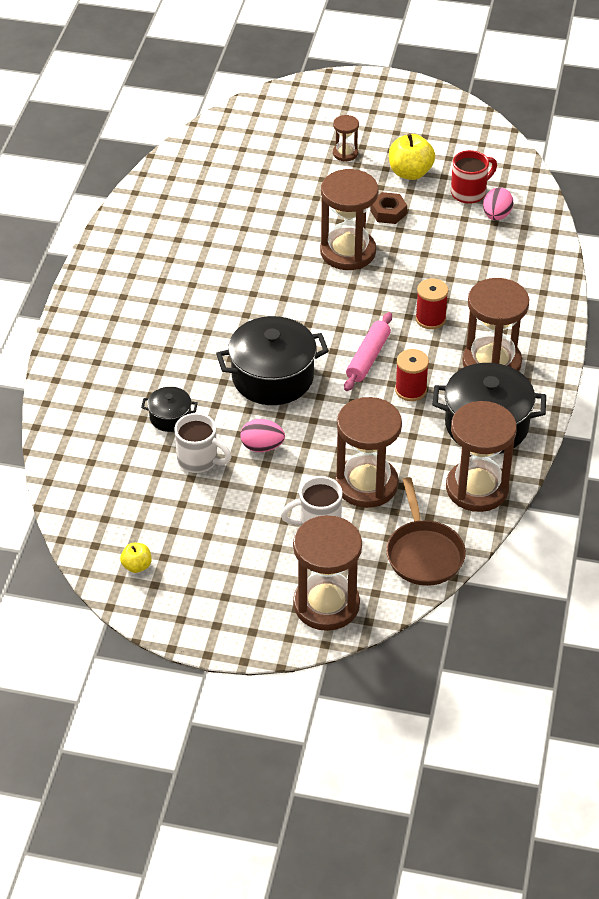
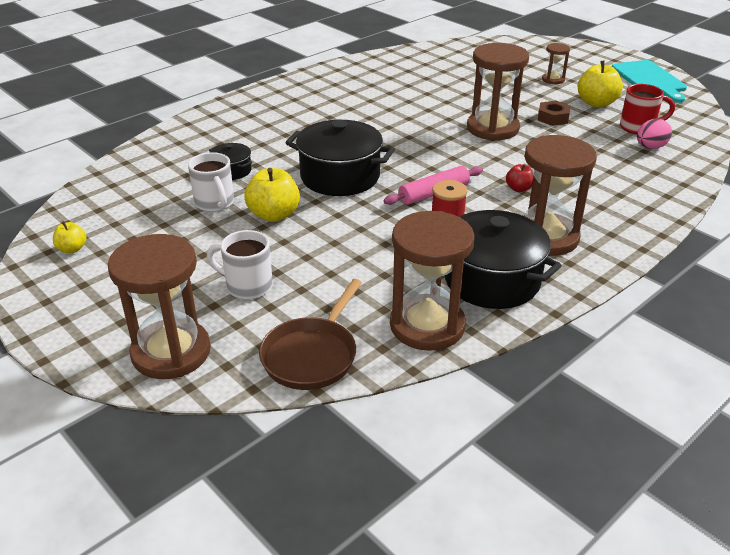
camera: 35 degrees right, 10 degrees down
pink egg [240,419,285,452] -> yellow apple [244,168,300,222]
brown hourglass [336,397,402,508] -> none
red spool [415,278,448,329] -> red apple [506,164,533,192]
none -> turquoise cutting board [612,60,687,103]

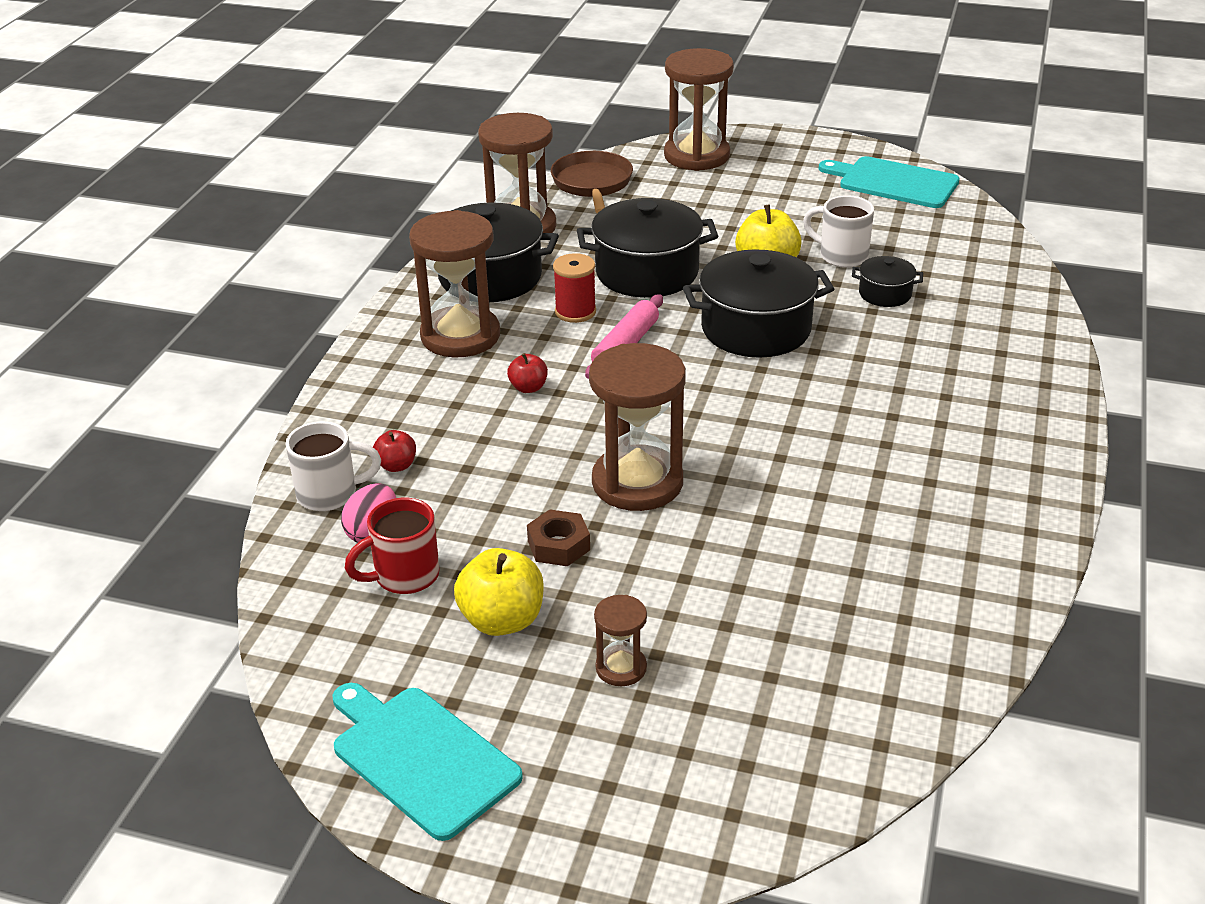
camera: 150 degrees right, 0 degrees up
yellow apple [53,221,87,253] -> turquoise cutting board [819,156,960,208]
white mug [207,230,273,300] -> white mug moved to [286,421,381,511]
none -> red apple [373,430,416,472]
none -> black pot [577,198,718,298]

